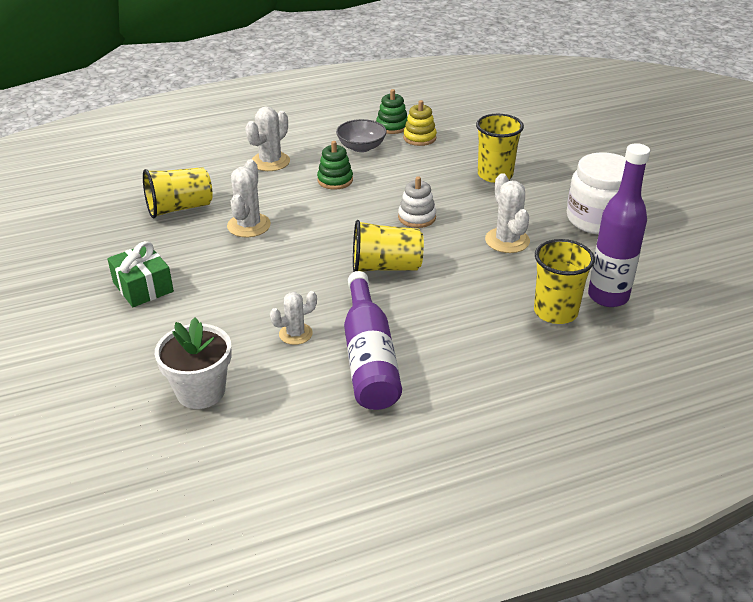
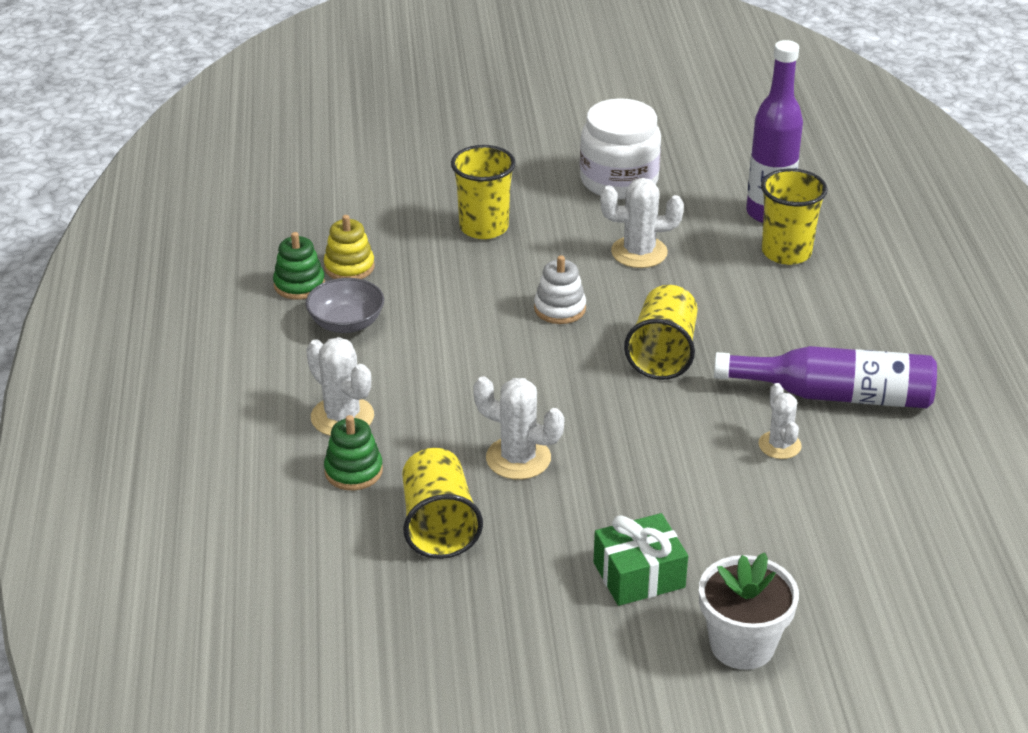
camera: 75 degrees left, 0 degrees up
white flower pot [155,317,232,409] -> white flower pot moved to [699,553,799,670]
green stacking toy [317,141,353,189] -> green stacking toy moved to [324,415,383,490]

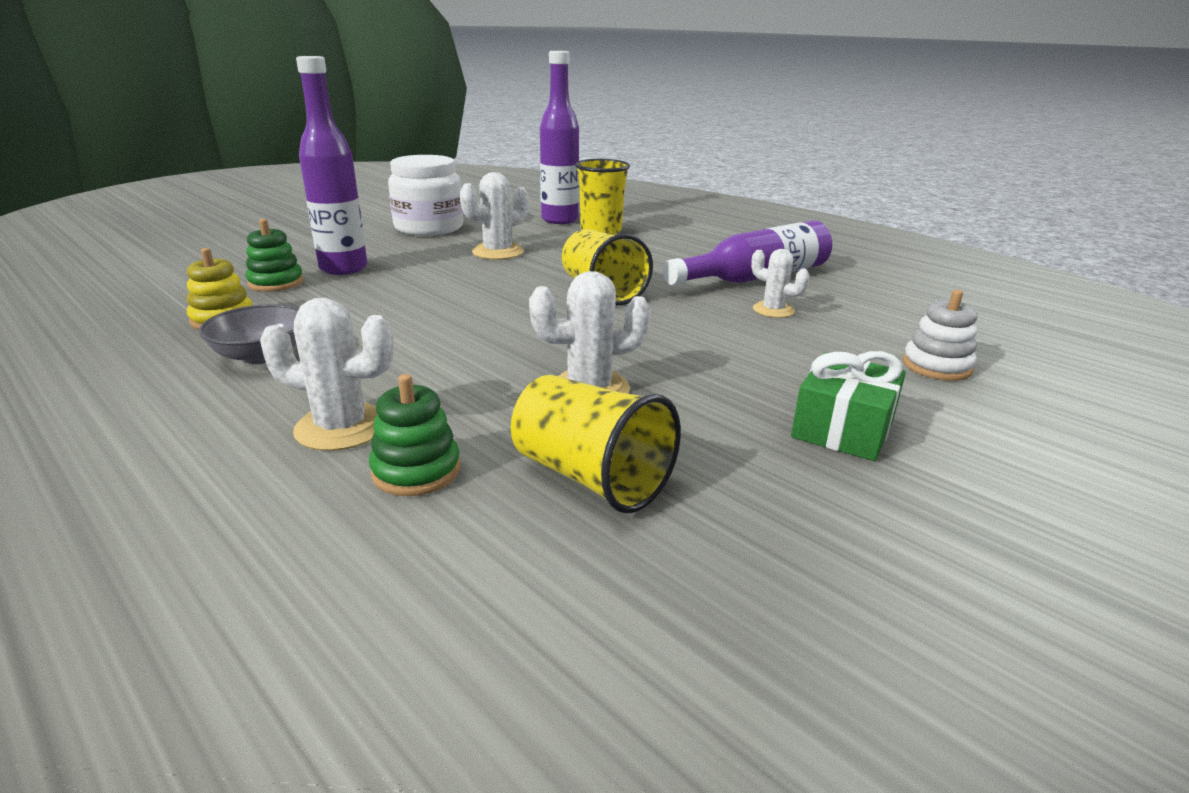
camera: 40 degrees left, 10 degrees down
green stacking toy [273,232,325,300] -> green stacking toy moved to [245,219,304,292]
yellow cup [451,145,516,239] -> purple bottle [296,56,367,275]
white stacking toy [534,255,586,324] -> white stacking toy moved to [903,290,977,381]
white flower pot [699,553,799,670] -> none

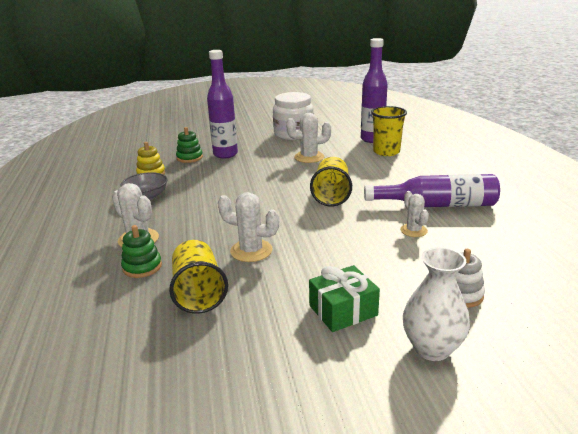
camera: 35 degrees right, 0 degrees up
none -> white vase [403,247,470,361]

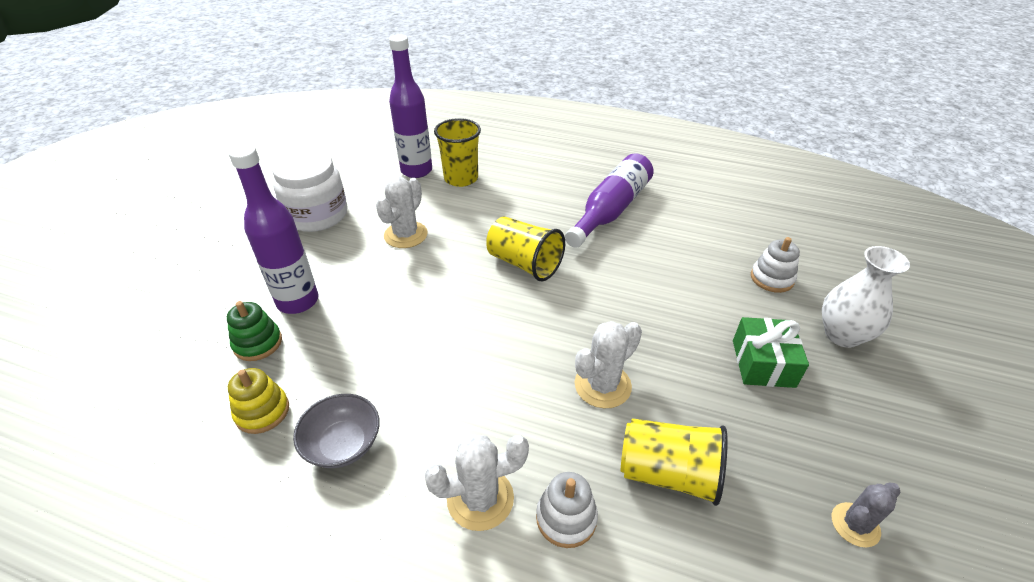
camera: 60 degrees left, 15 degrees up
green stacking toy [121,225,162,278] -> white stacking toy [536,472,598,548]
white cactus [400,191,429,237] -> none
none -> grey cactus [832,483,900,548]

